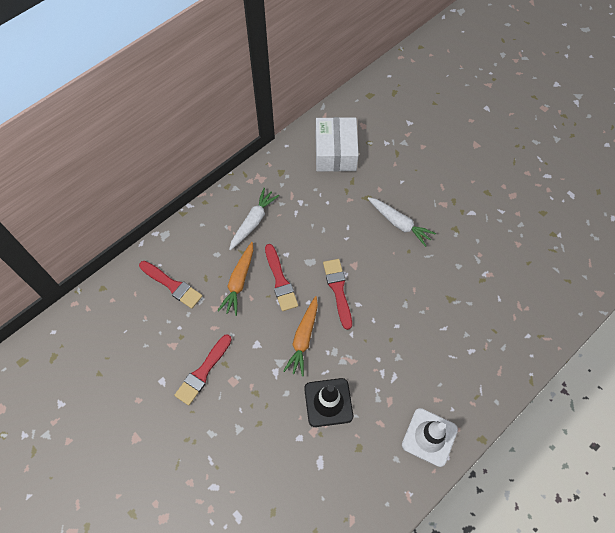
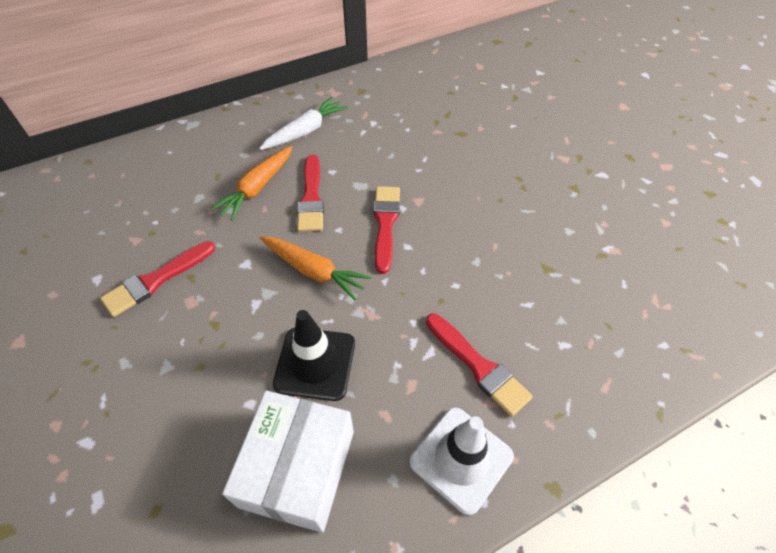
camera: 15 degrees right, 10 degrees down
red brush [139,261,202,309] -> red brush moved to [426,313,533,417]
orange carrot [283,296,318,377] -> orange carrot turned 90 degrees counterclockwise [260,236,371,300]
white box [316,117,359,172] -> white box moved to [222,391,354,533]
white carrot [367,197,436,247] -> none

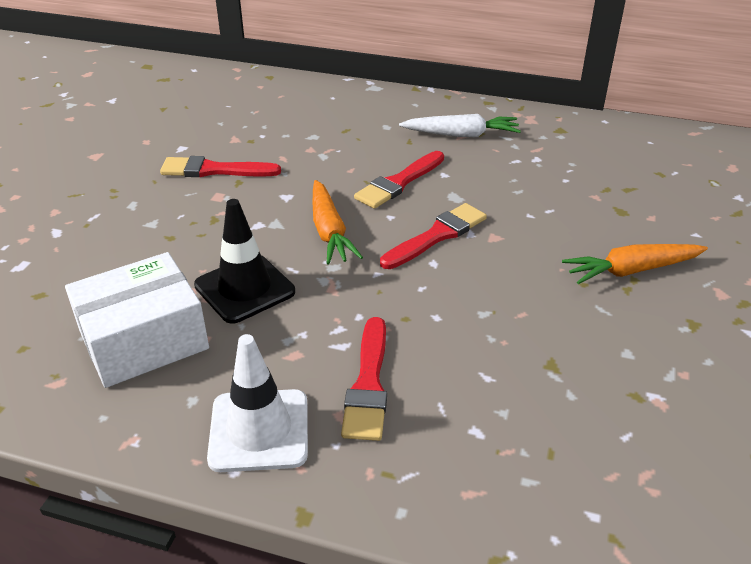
camera: 45 degrees right, 15 degrees down
orange carrot [210,146,292,221] -> orange carrot moved to [562,244,708,284]

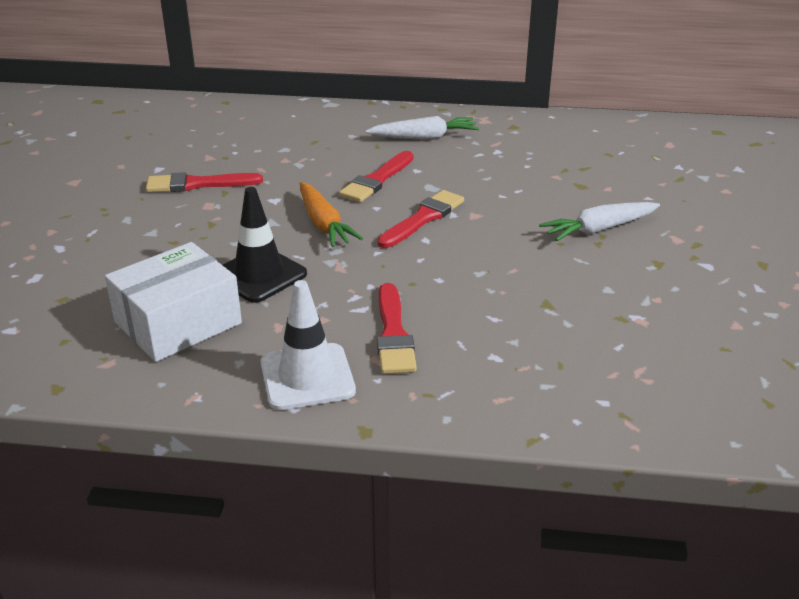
camera: 10 degrees left, 5 degrees down
orange carrot [562,244,708,284] -> white carrot [539,202,660,241]

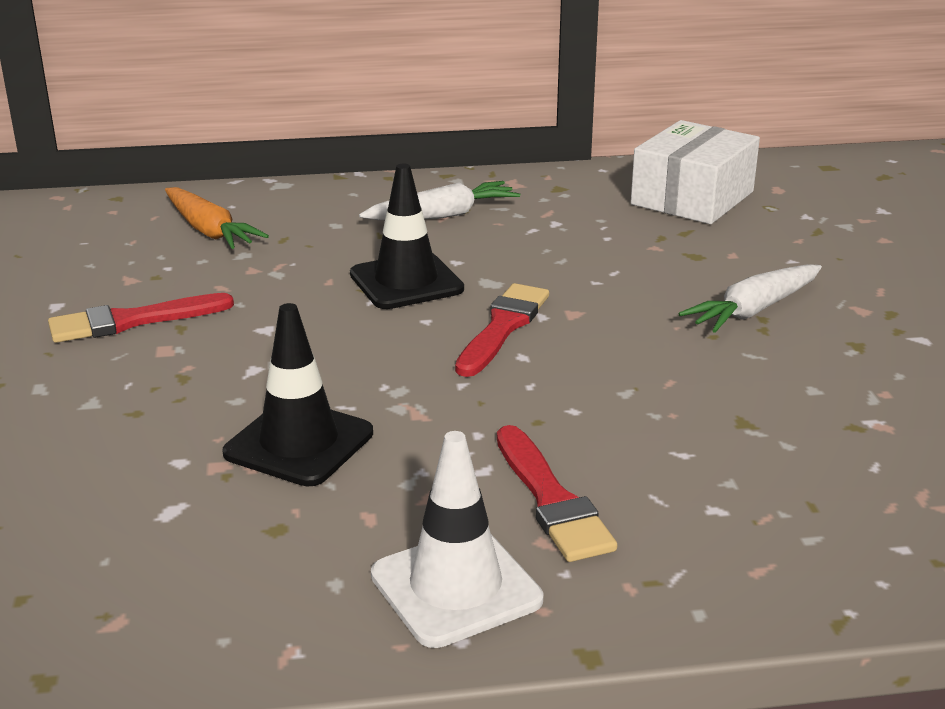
camera: 15 degrees left, 5 degrees down
white box [105,242,242,362] -> white box moved to [631,120,760,224]
orange carrot [300,182,363,247] -> orange carrot moved to [165,187,269,249]
red brush [339,151,414,202] -> black traffic cone [350,164,464,309]

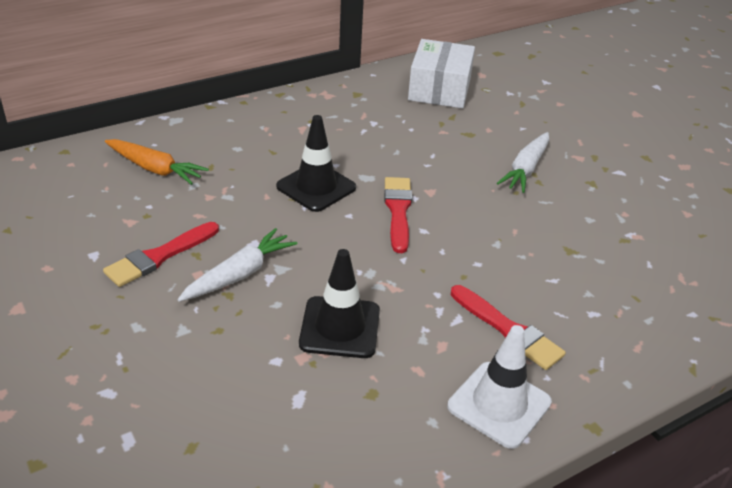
camera: 25 degrees left, 10 degrees up
white carrot [359,181,520,220] -> white carrot moved to [178,228,298,302]

